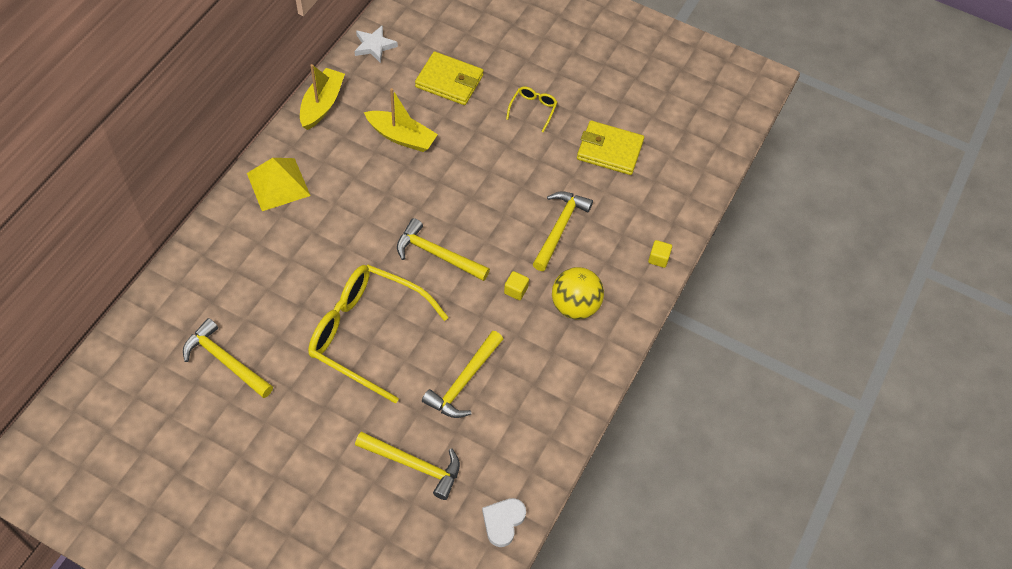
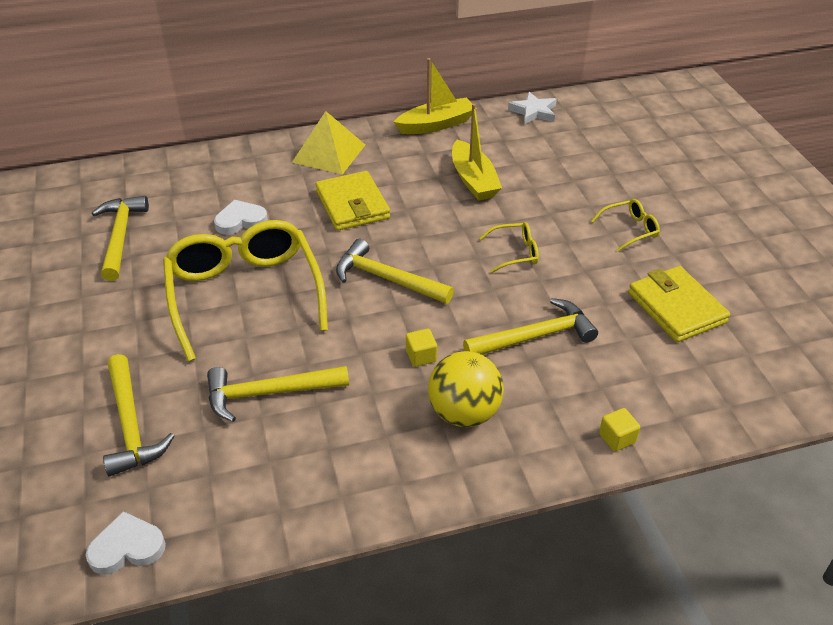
camera: 50 degrees right, 15 degrees down
yellow hammer [397,218,490,281] -> yellow hammer turned 45 degrees counterclockwise [336,239,454,304]
yellow wallet [415,51,484,105] -> yellow wallet moved to [316,171,390,231]
none -> white heart [214,200,268,235]
none -> yellow glasses [479,222,539,273]

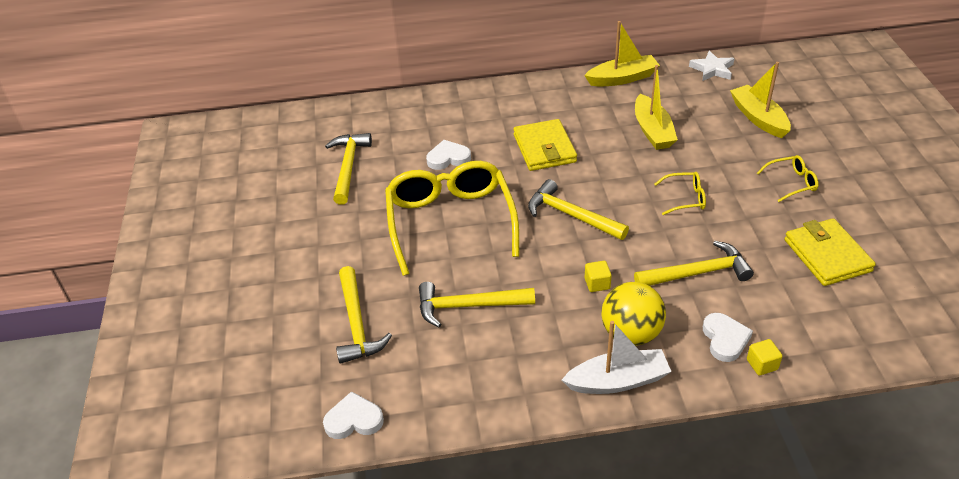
camera: 10 degrees right, 0 degrees up
yellow pyramid [292,111,365,175] -> none
none -> white boat [562,321,672,394]
none -> white heart [703,313,753,362]
none -> yellow boat [730,62,791,138]

